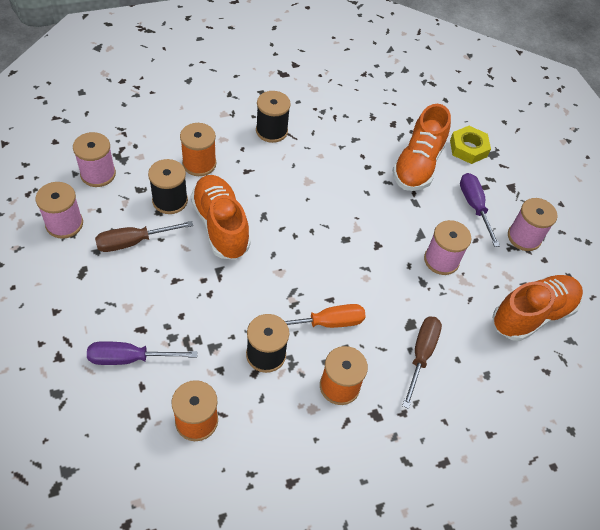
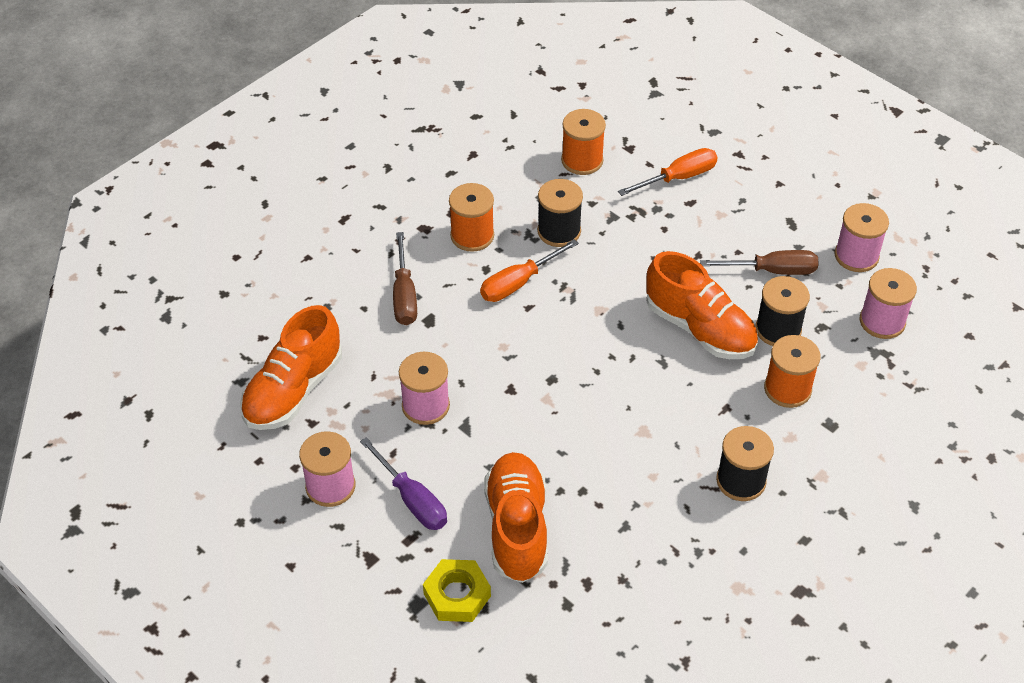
camera: 160 degrees right, 5 degrees down
purple screwdriver [87,341,197,365] -> orange screwdriver [618,148,718,196]
brown screwdriver [95,221,193,252] -> brown screwdriver turned 45 degrees clockwise [700,250,819,275]

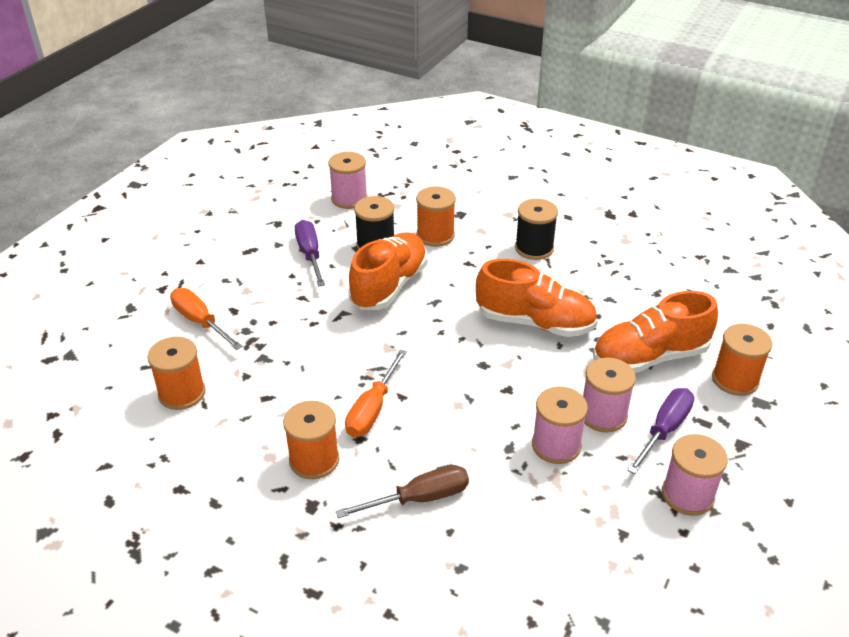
camera: 105 degrees left, 10 degrees down
orange shoe [240,305,342,430] -> orange shoe moved to [476,259,598,337]
yellow nut [423,559,491,622] -> orange spool [712,324,772,396]
orange screwdriver [480,239,579,302] -> orange screwdriver turned 75 degrees clockwise [345,350,407,437]
black spool [537,179,583,247] -> none
brown screwdriver [700,250,819,275] -> purple screwdriver [295,220,325,286]
pink spool [835,203,889,272] -> pink spool moved to [583,357,636,432]

